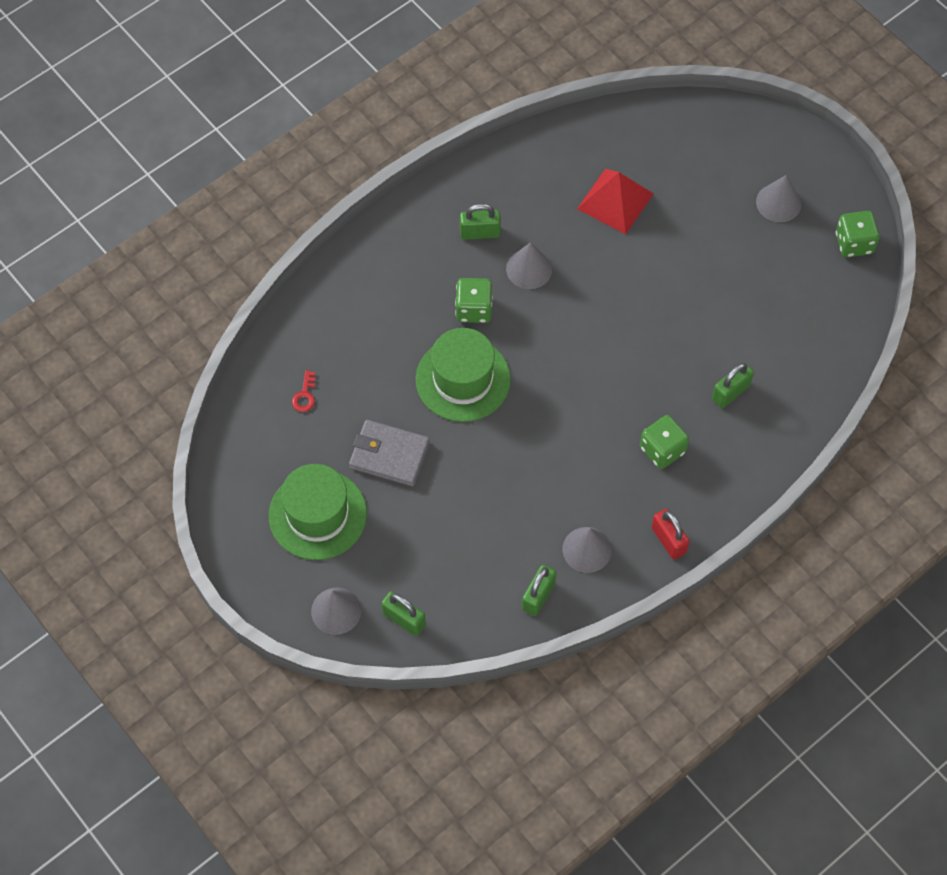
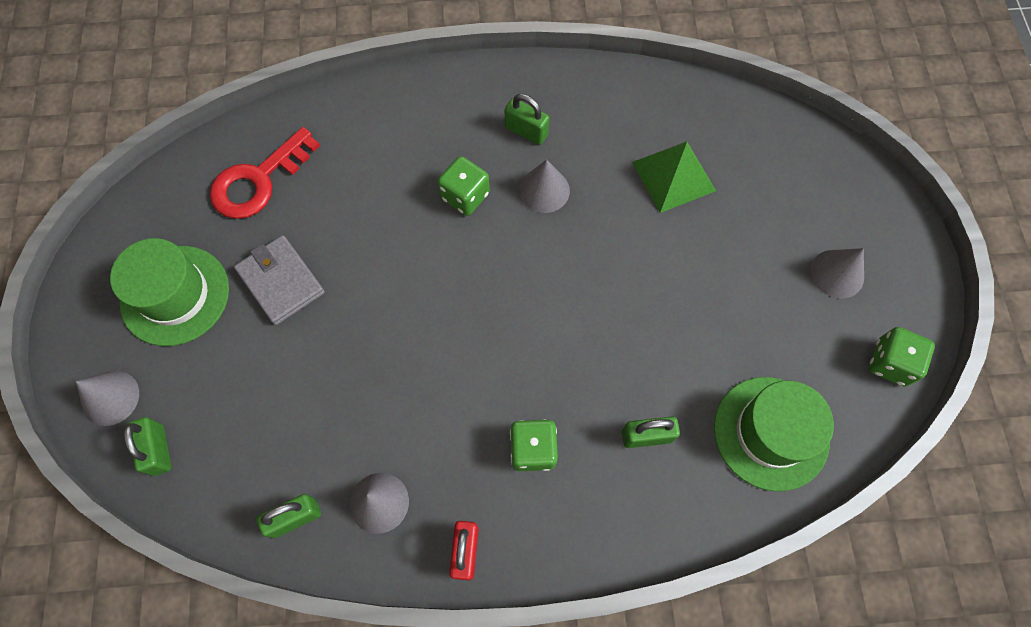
camera: 35 degrees right, 5 degrees up
red key [292,370,315,412] -> red key [210,127,320,219], size x2.49
green hat [416,328,511,422] -> green hat moved to [714,377,834,492]
red pyramid [577,169,654,234] -> green pyramid [632,141,716,213]

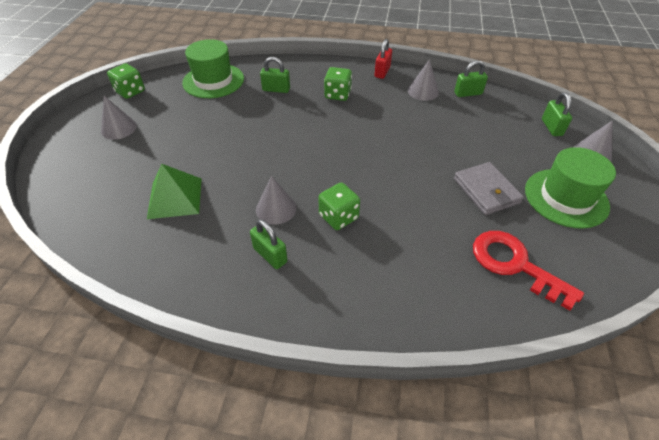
camera: 165 degrees left, 20 degrees down
red key [210,127,320,219] -> red key turned 105 degrees counterclockwise [473,231,584,311]

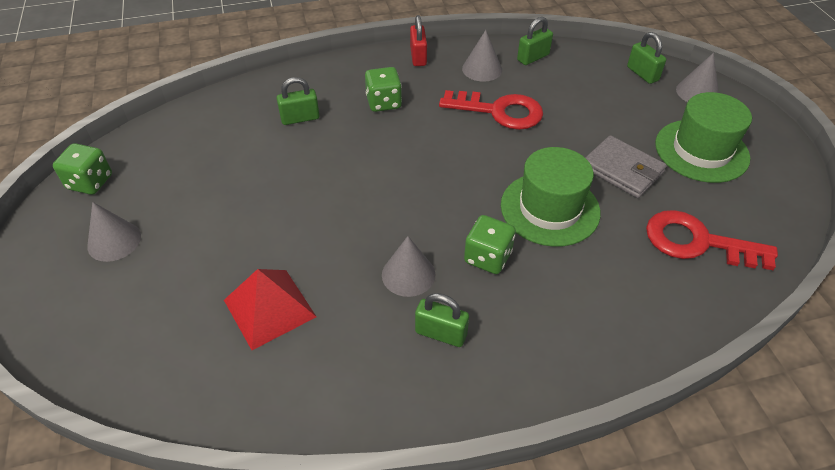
camera: 25 degrees left, 0 degrees up
green pyramid [147,164,202,219] -> red pyramid [224,269,316,350]
green hat [182,39,244,98] -> green hat moved to [501,147,601,247]
none -> red key [439,90,543,130]

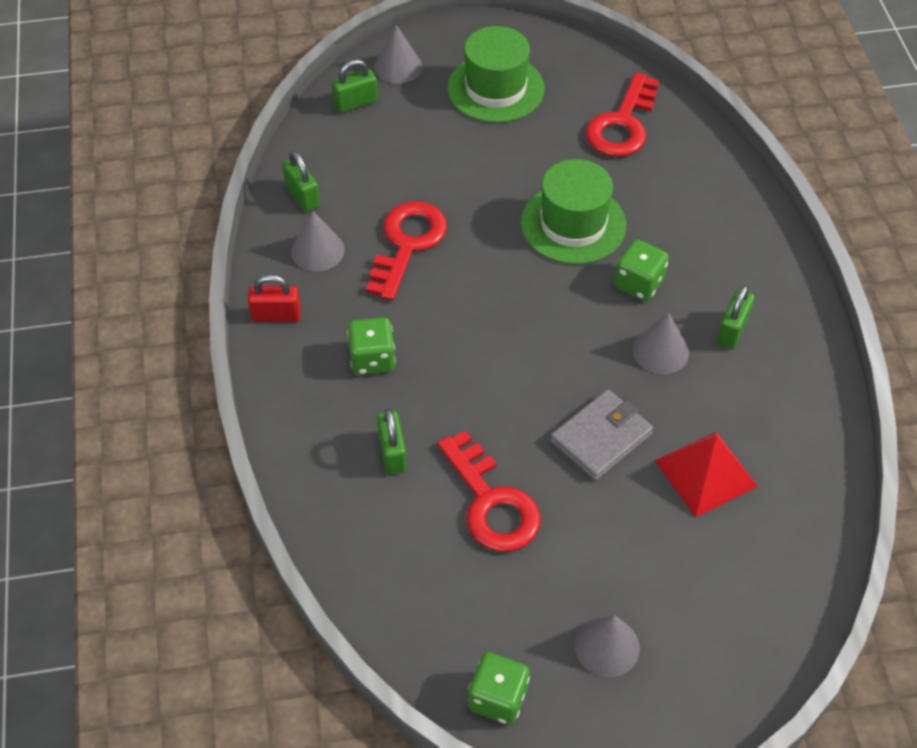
camera: 85 degrees left, 5 degrees up
grey wallet [585,135,667,198] -> grey wallet moved to [550,389,653,481]
none -> red key [437,431,541,552]

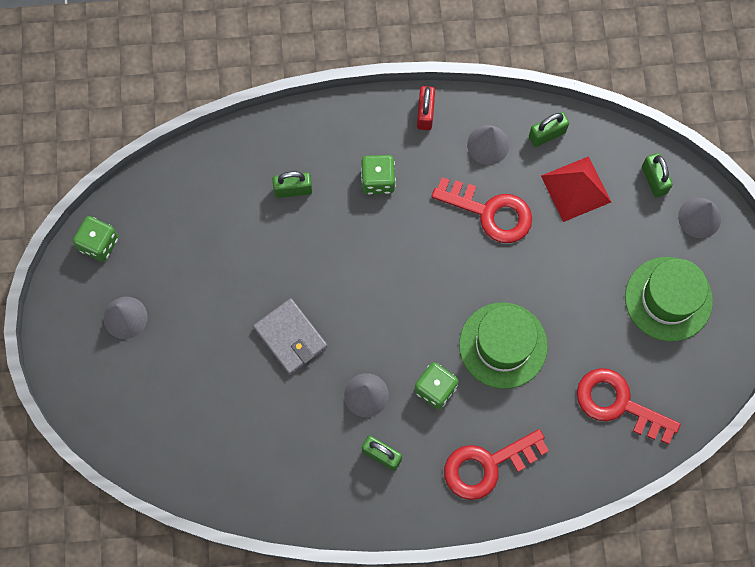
camera: 95 degrees right, 20 degrees up
red key [437,431,541,552] -> red key moved to [444,429,549,500]
red pyramid [655,432,758,518] -> red pyramid moved to [541,156,611,222]

